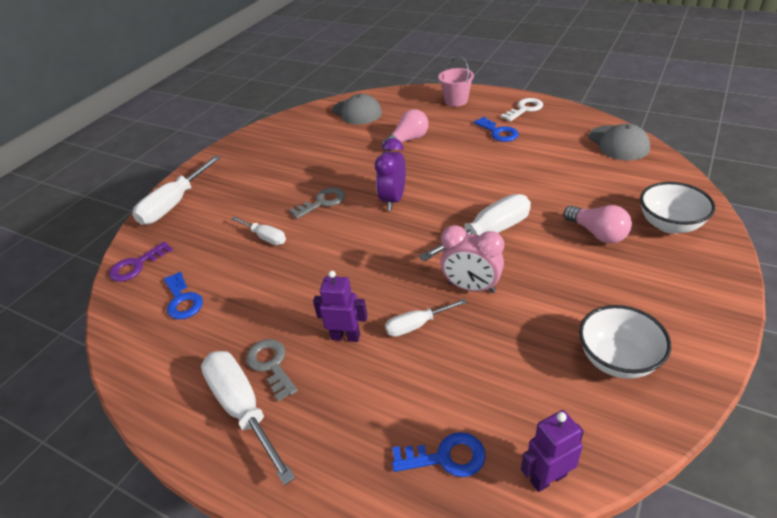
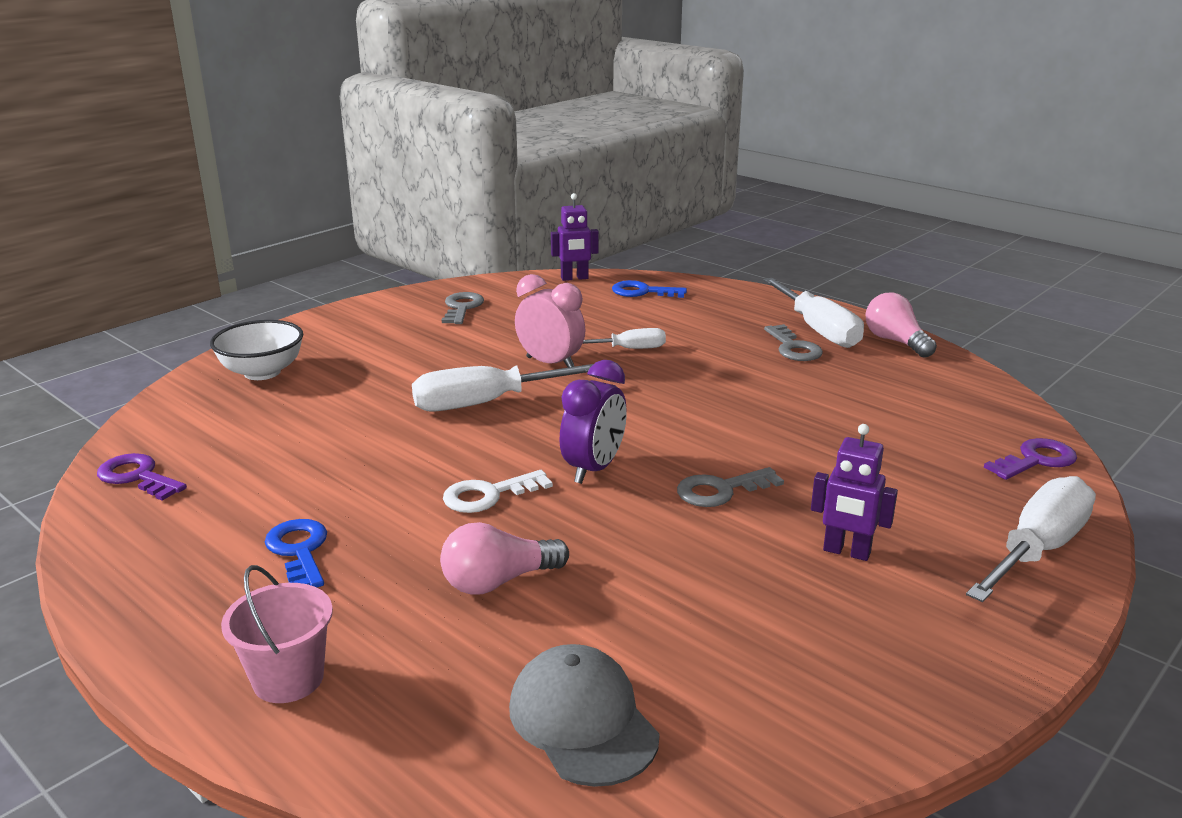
camera: 170 degrees left, 15 degrees down
blue key [164,272,203,320] -> none
white screwdriver [231,216,286,245] -> none
purple robot [313,271,367,342] -> purple robot moved to [811,424,898,561]
white key [501,98,543,121] -> white key moved to [443,470,553,513]
pink light bulb [563,205,632,243] -> pink light bulb moved to [866,292,937,358]
white bowl [579,305,671,379] -> grey key [442,292,484,324]
grey cap [589,124,650,161] -> purple key [97,453,187,501]

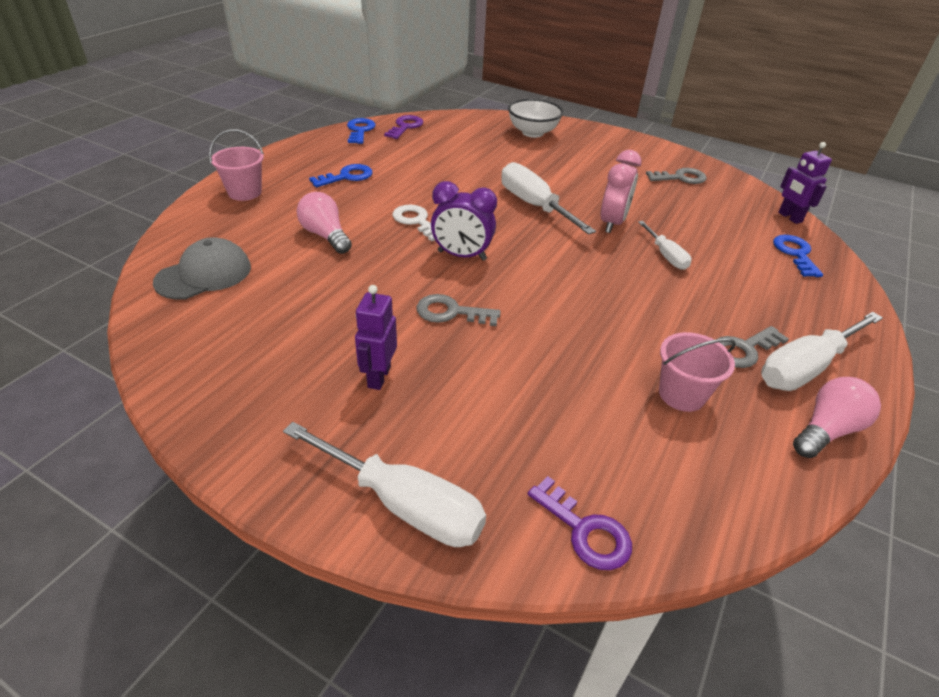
camera: 75 degrees right, 15 degrees up
grey key [677,467,784,507] -> grey key turned 45 degrees counterclockwise [417,294,501,326]
none -> blue key [347,118,375,144]
none -> pink bucket [659,332,736,412]

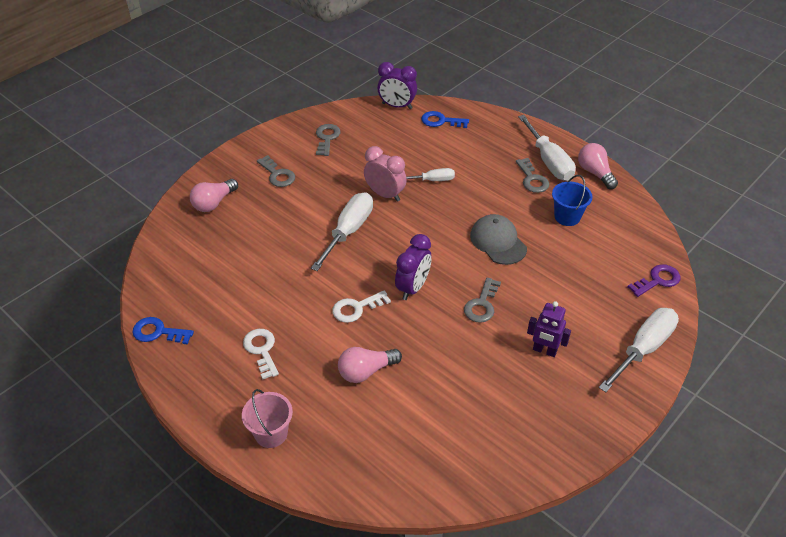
camera: 75 degrees left, 5 degrees up
grey cap [153,237,251,300] -> grey cap moved to [470,214,527,265]
blue key [309,164,373,187] -> white key [243,329,279,379]
purple key [384,115,423,139] -> none
white screwdriver [501,162,596,235] -> white screwdriver turned 135 degrees clockwise [311,192,373,271]
white bowl [508,99,563,138] -> pink light bulb [190,179,238,212]
pink bucket [659,332,736,412] -> blue bucket [552,175,593,226]
purple robot [778,142,832,224] -> purple clock [377,62,417,109]
none -> grey key [257,155,295,187]

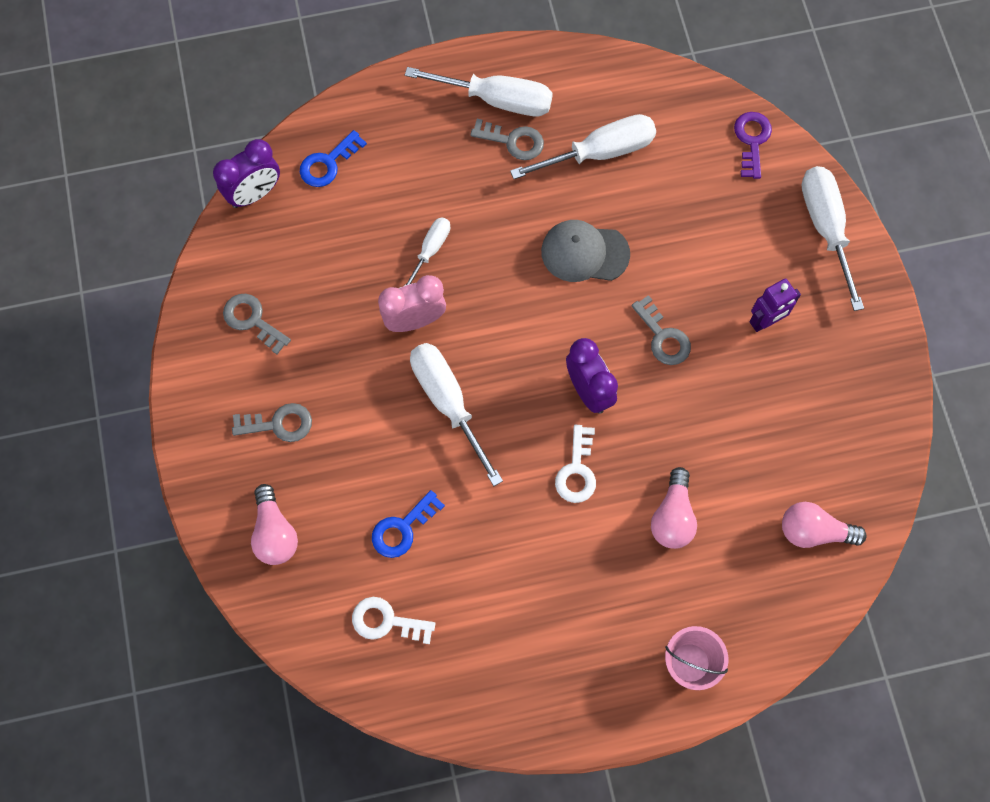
camera: 55 degrees left, 25 degrees up
blue key [132,317,194,344] -> blue key moved to [372,490,445,558]
white key [243,329,279,379] -> white key moved to [352,597,435,644]
blue bucket [552,175,593,226] -> white screwdriver [510,114,656,179]
pink light bulb [578,143,618,189] -> pink light bulb moved to [782,502,867,548]

